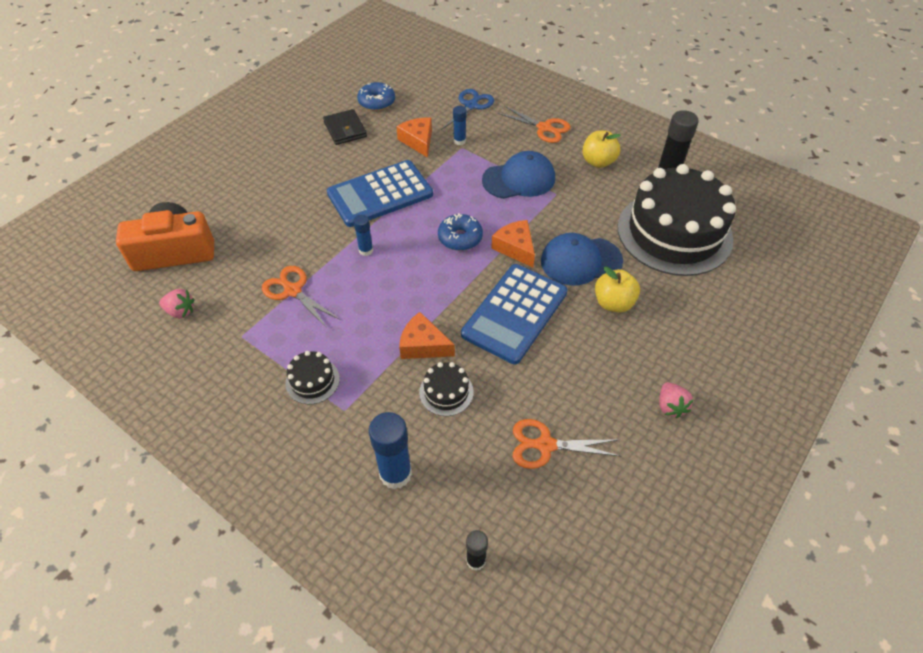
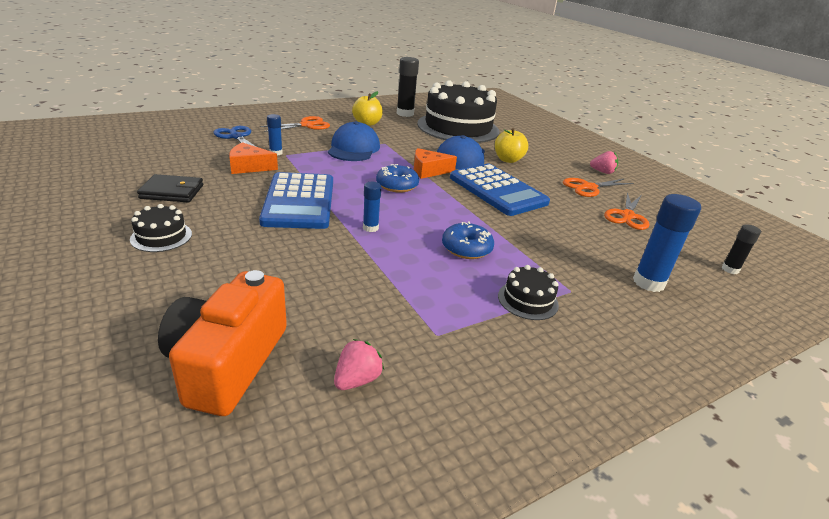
camera: 70 degrees left, 20 degrees down
orange scissors [262,266,340,328] -> orange scissors moved to [563,178,634,197]
blue donut [357,82,395,111] -> blue donut moved to [442,221,494,259]
orange cheese [399,312,455,359] -> none
black cake [419,362,474,416] -> black cake moved to [130,204,192,252]

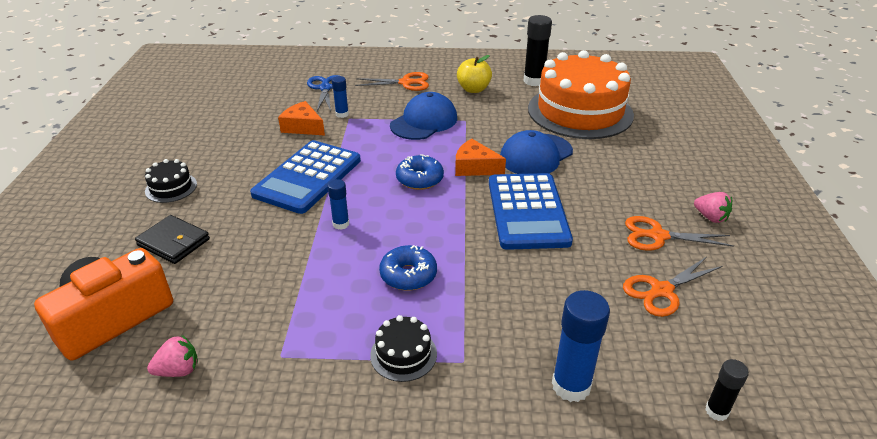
camera: 35 degrees right, 5 degrees up
black wallet [137,174,203,202] -> black wallet moved to [135,215,210,264]
black cake [417,80,500,143] -> orange cake [528,50,634,139]
yellow apple [495,128,528,163] -> none

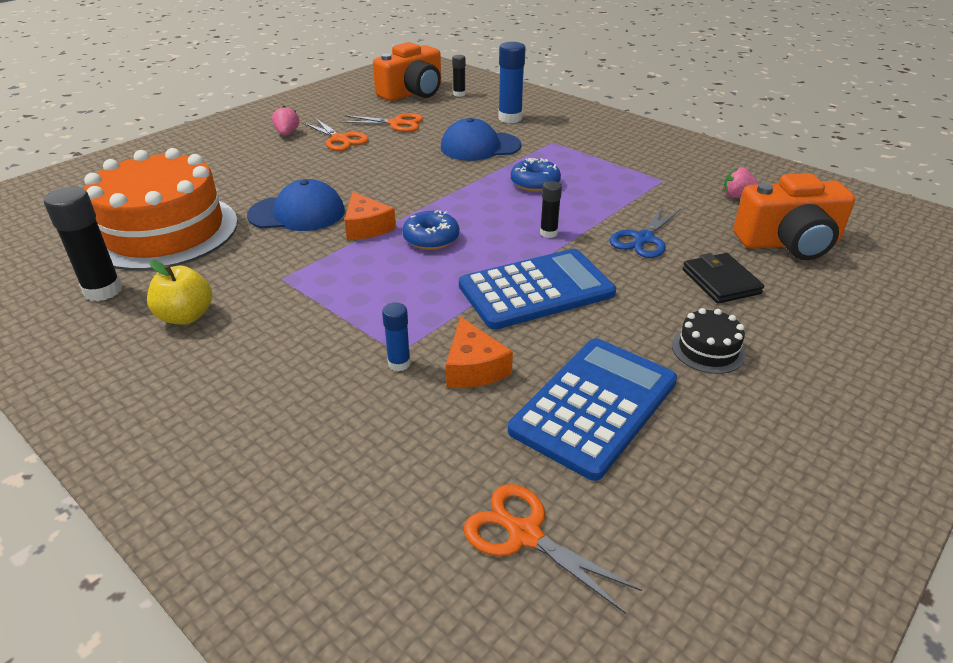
camera: 140 degrees left, 0 degrees up
blue scissors [307,75,339,111] -> blue scissors moved to [610,205,681,258]
blue glue stick [327,179,349,230] -> black glue stick [540,181,562,238]
orange scissors [355,72,429,91] -> orange scissors moved to [464,484,642,614]
black cake [370,315,437,382] -> none
blue cap [390,92,457,140] -> blue cap moved to [441,118,521,161]
blue calculator [489,173,573,250] -> blue calculator moved to [508,338,677,481]
none -> orange camera [373,42,441,101]

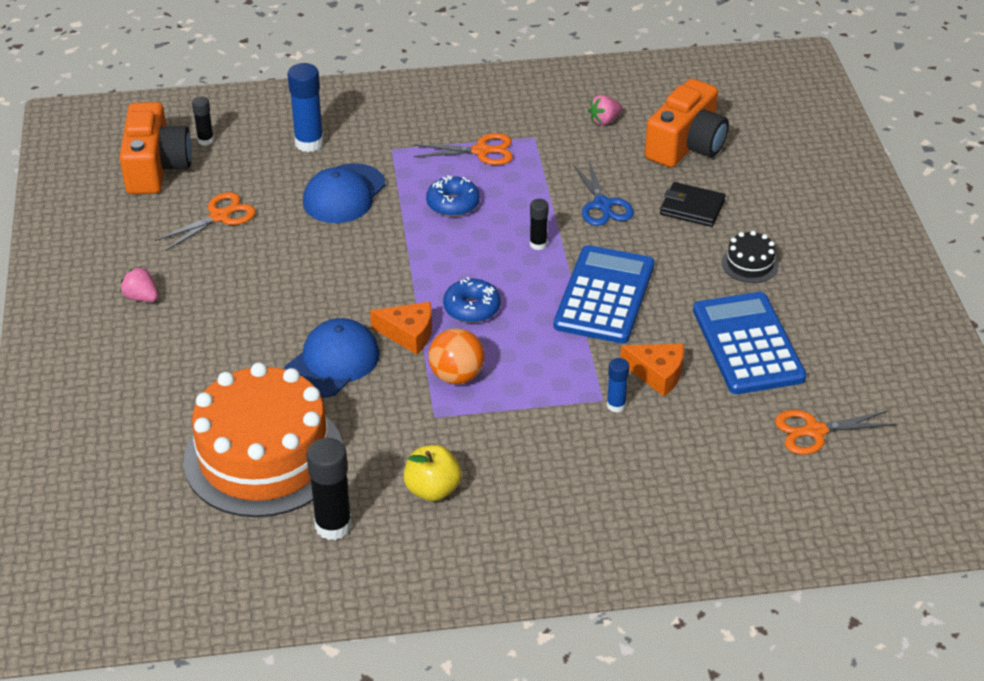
camera: 50 degrees left, 5 degrees up
orange scissors [303,118,369,151] -> orange scissors moved to [414,133,513,165]
none -> orange ball [428,328,484,384]

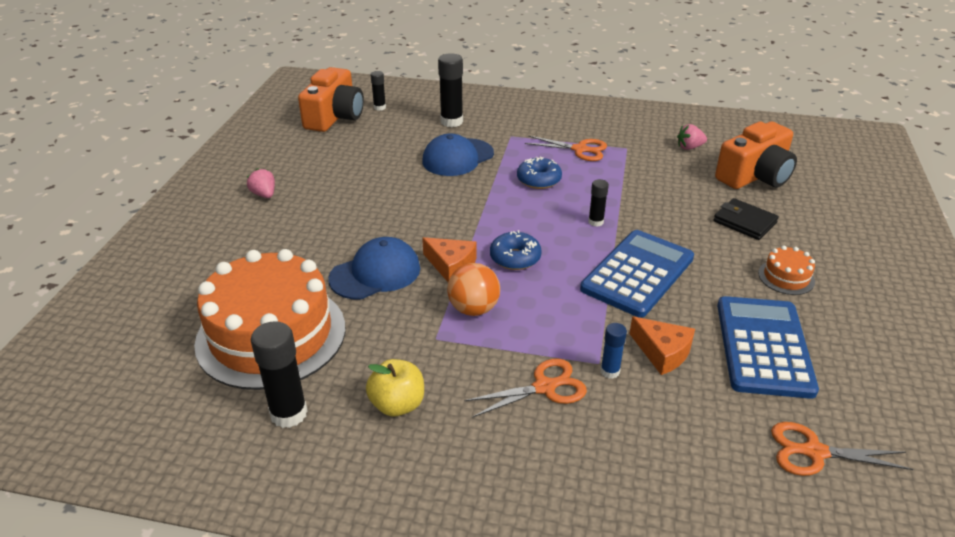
camera: 20 degrees right, 5 degrees down
orange scissors [155,192,256,251] -> orange scissors moved to [464,359,587,418]
blue glue stick [287,63,324,152] -> black glue stick [438,53,463,127]
blue scissors [572,160,634,226] -> none
black cake [721,231,779,283] -> orange cake [758,245,815,295]

